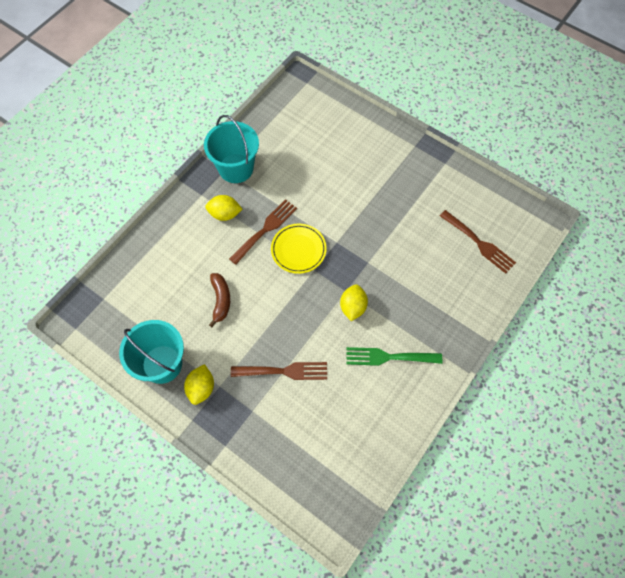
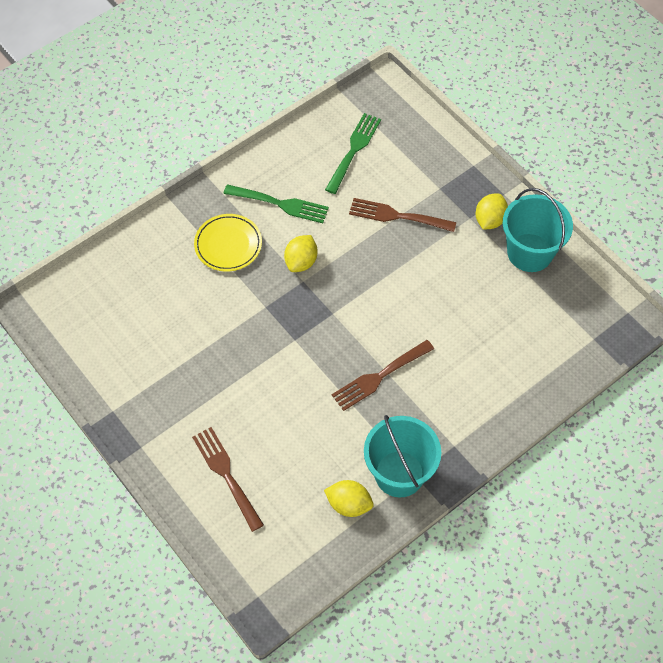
camera: 165 degrees left, 5 degrees down
yellow lemon [205,195,242,221] -> yellow lemon moved to [324,480,374,517]
brown banana [209,273,230,327] -> none
yellow plate [271,224,327,274] -> yellow plate moved to [194,214,262,272]
brown fork [440,210,516,274] -> brown fork moved to [192,427,264,532]
none -> green fork [325,113,381,194]

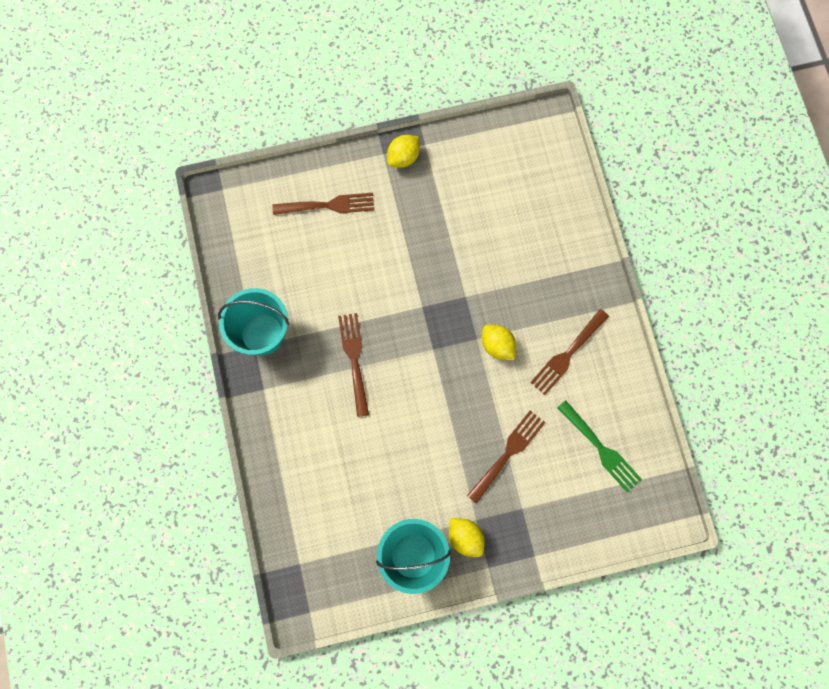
camera: 115 degrees right, 15 degrees up
yellow plate [194,214,262,272] -> none
green fork [223,184,329,223] -> brown fork [530,309,609,395]
yellow lemon [324,480,374,517] -> yellow lemon moved to [387,135,420,167]

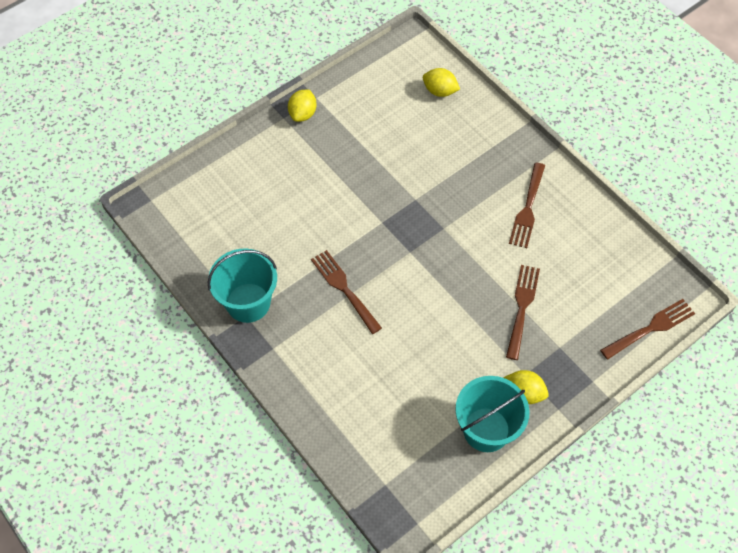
camera: 25 degrees left, 15 degrees down
brown fork [272,193,374,215] -> brown fork moved to [600,299,695,360]
yellow lemon [482,325,516,360] -> yellow lemon moved to [423,68,460,97]
green fork [557,401,642,493] -> none

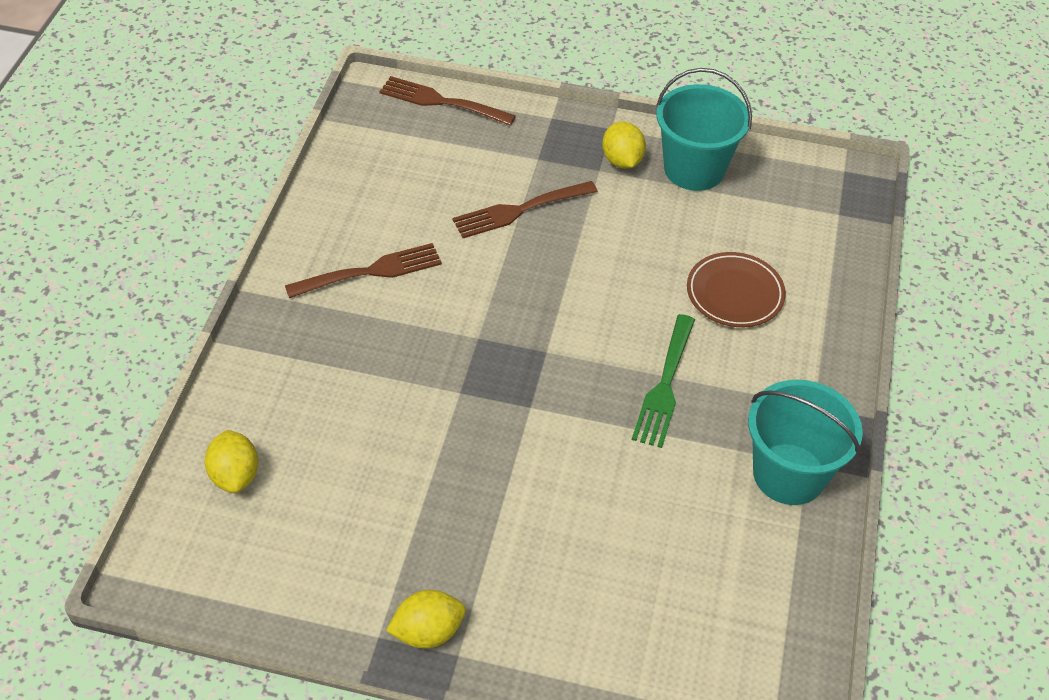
camera: 130 degrees left, 10 degrees down
brown fork [311,250,382,334] -> green fork [632,314,695,448]
none -> brown plate [687,252,786,327]

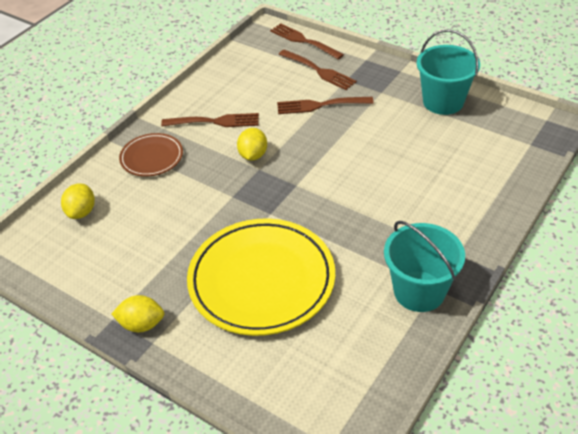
camera: 25 degrees right, 5 degrees down
yellow lemon [602,122,646,169] -> yellow lemon moved to [237,128,267,161]
green fork [632,314,695,448] -> none
brown plate [687,252,786,327] -> brown plate moved to [119,133,183,177]
none -> yellow plate [187,218,335,336]
none -> brown fork [279,49,357,90]

